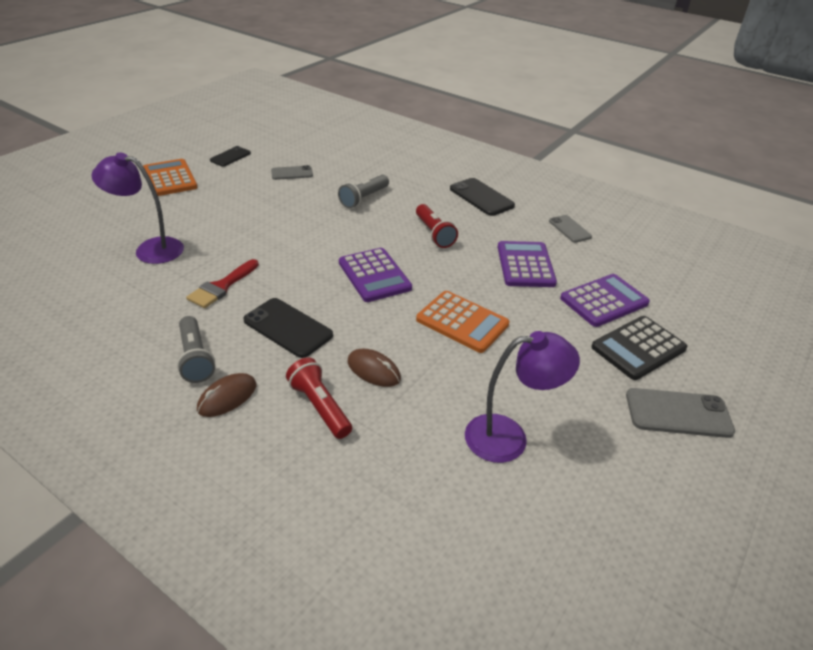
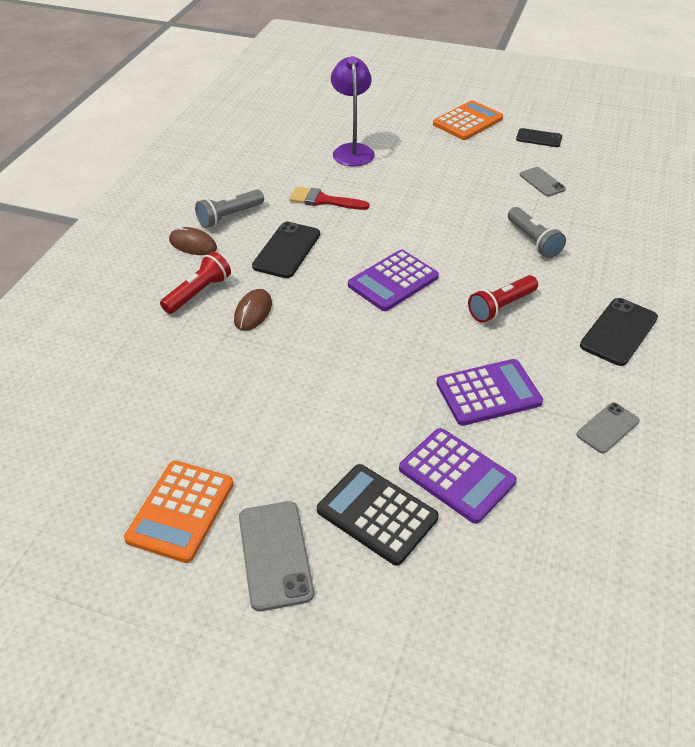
camera: 75 degrees right, 5 degrees up
grey flashlight [338,175,389,208] -> grey flashlight turned 135 degrees counterclockwise [508,207,566,258]
orange calculator [416,291,509,353] -> orange calculator moved to [124,461,234,563]
purple lamp [465,331,580,463] -> none

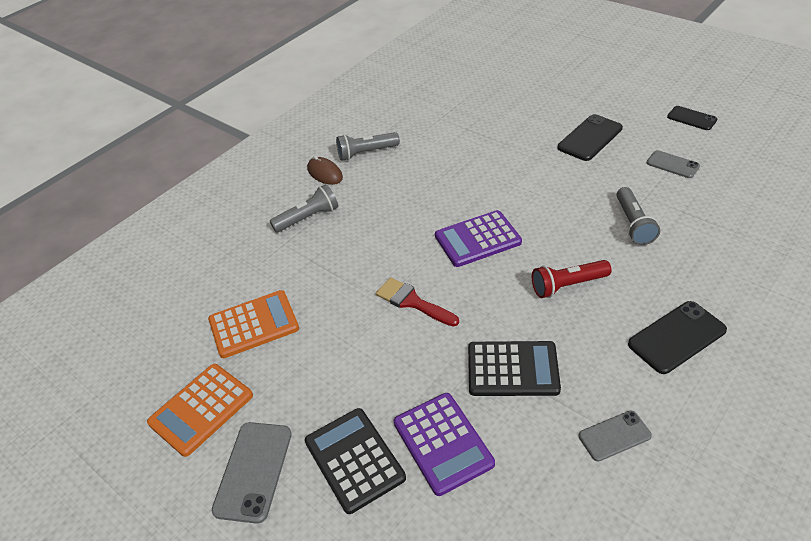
camera: 25 degrees right, 0 degrees up
red flashlight [160,251,231,314] -> grey flashlight [270,184,338,232]
brown mouse [234,289,272,331] -> none
black phone [252,221,320,278] -> black phone moved to [557,114,623,161]
red brush [289,187,370,210] -> red brush moved to [376,277,459,327]
purple lamp [331,56,375,167] -> none
orange calculator [433,100,503,140] -> orange calculator moved to [208,290,299,358]
purple calculator [436,359,543,426] -> black calculator [468,341,561,396]
grey phone [520,167,566,196] -> grey phone turned 45 degrees counterclockwise [647,150,700,178]

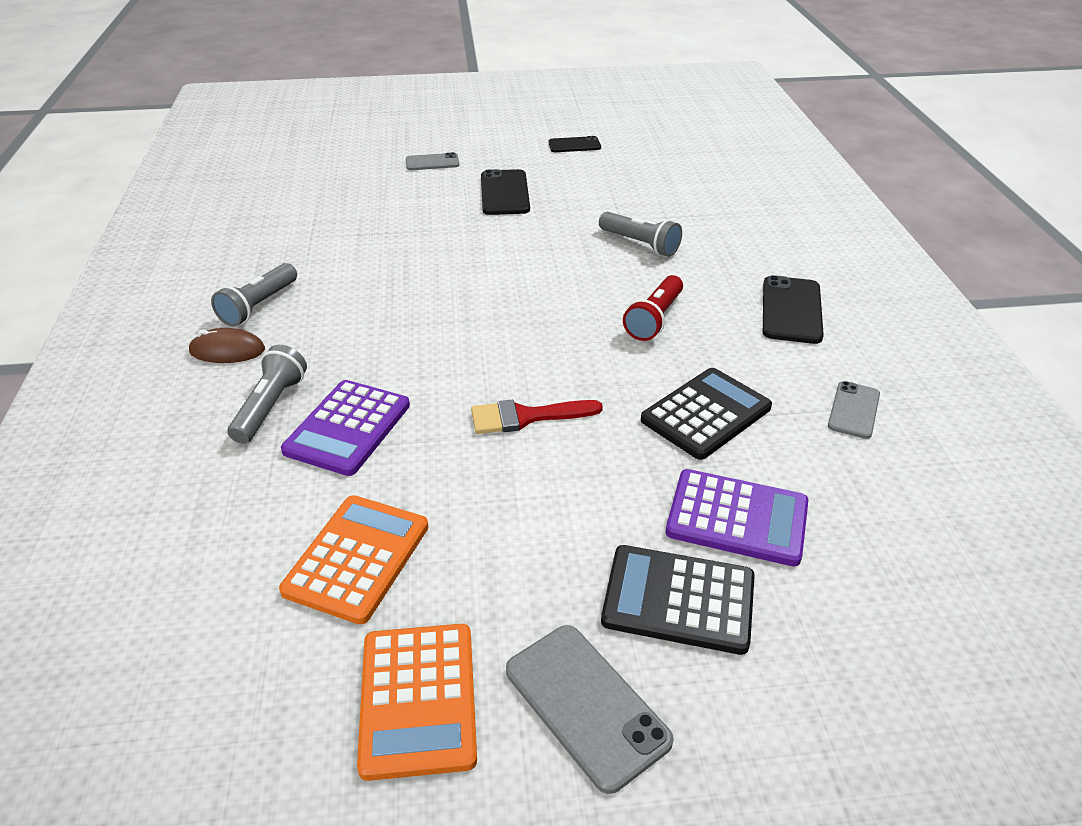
camera: 50 degrees left, 5 degrees down
purple calculator [435,210,522,267] -> purple calculator moved to [281,380,410,476]
grey phone [647,150,700,178] -> grey phone moved to [406,152,459,170]

